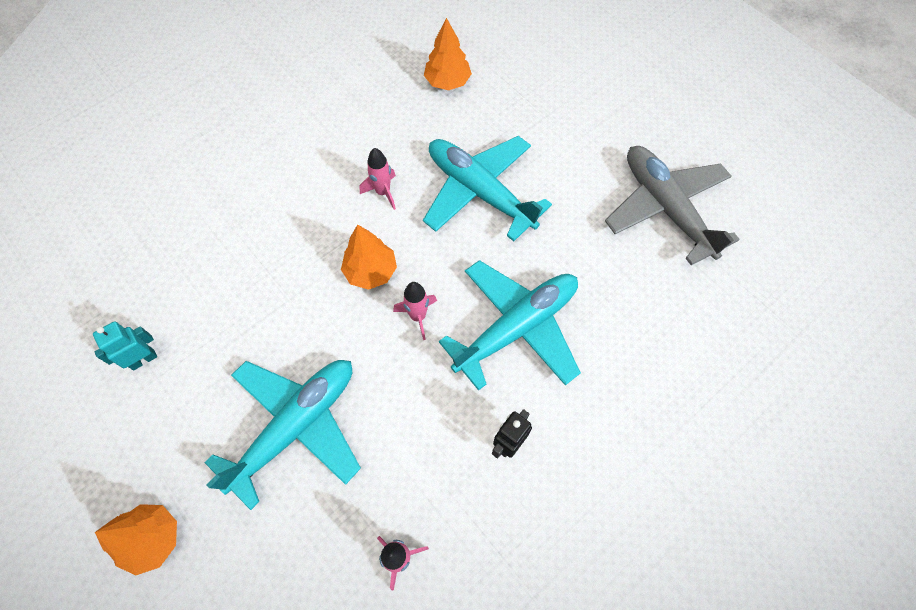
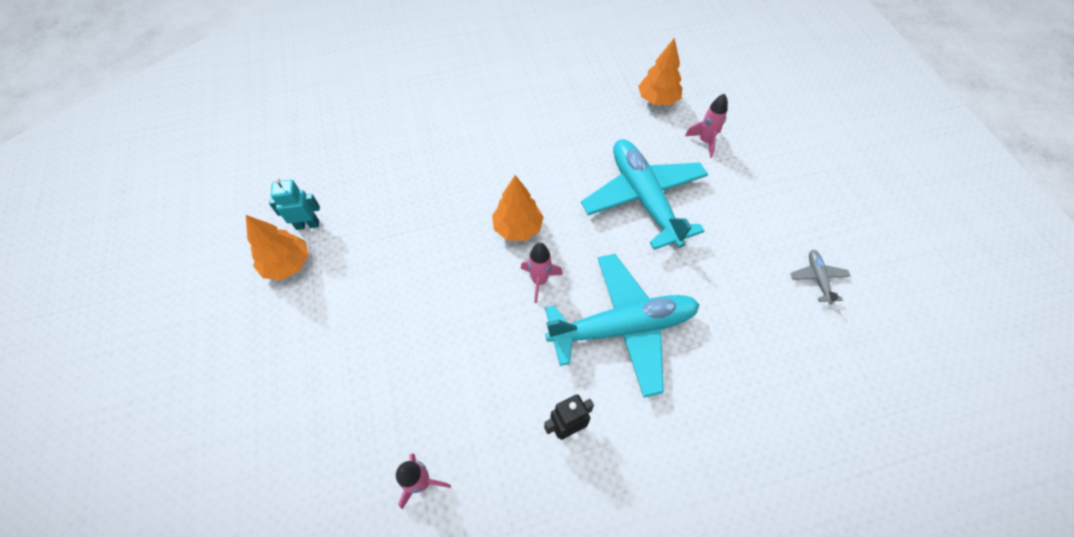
camera: 25 degrees right, 5 degrees down
orange tree [95,504,177,576] -> orange tree moved to [246,215,309,280]
turquoise plane [204,360,361,510] -> none
pink rocket [360,148,396,210] -> pink rocket moved to [685,93,728,158]
grey plane [605,146,740,265] -> grey plane [790,250,851,304], size x0.41

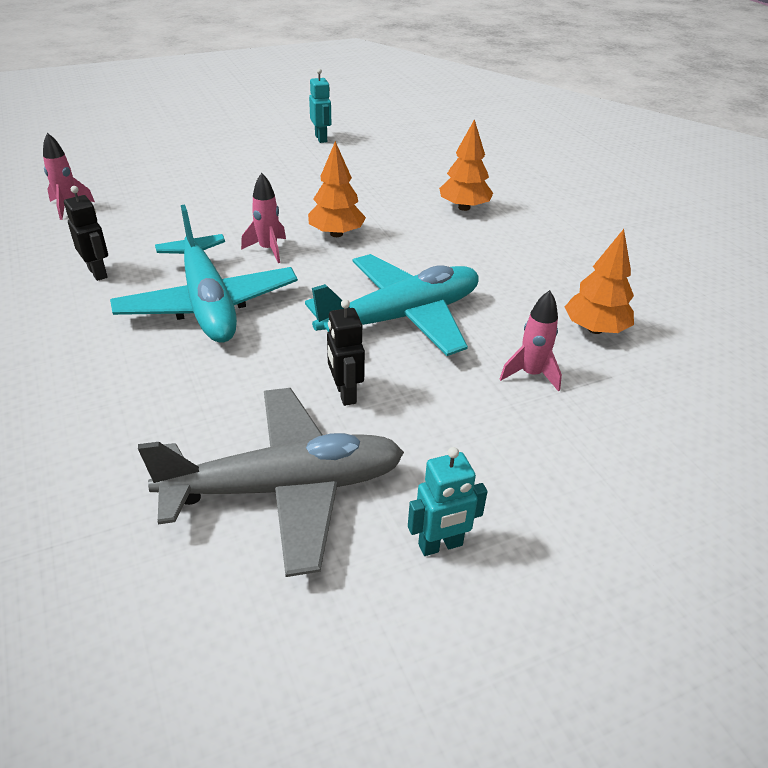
camera: 80 degrees right, 20 degrees down
orange tree [246,215,309,280] -> orange tree moved to [439,119,493,211]
grey plane [790,250,851,304] -> grey plane [138,388,404,577], size x2.45
none -> black robot [327,299,365,406]
none -> turquoise robot [408,447,488,556]

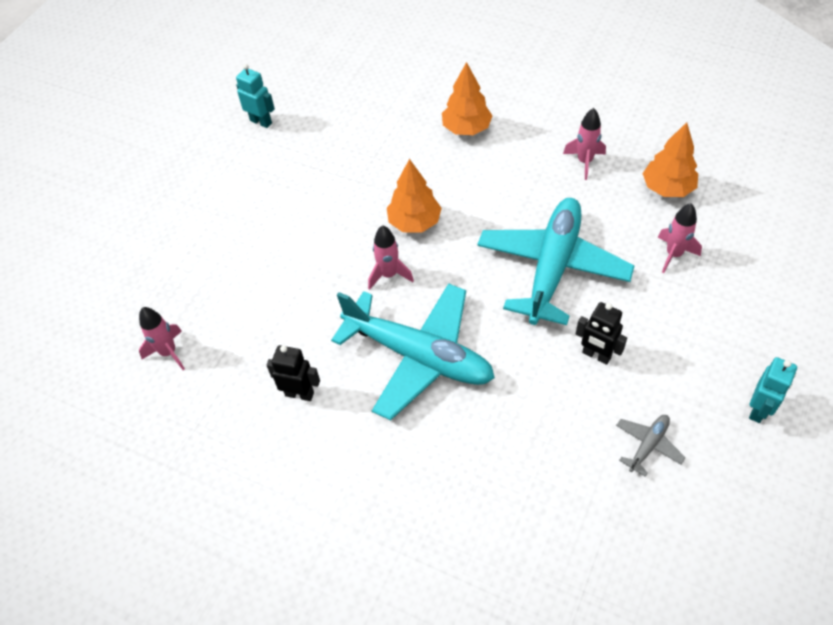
camera: 35 degrees left, 15 degrees up
grey plane [138,388,404,577] -> grey plane [616,415,686,477], size x0.41
none -> pink rocket [563,108,606,180]

